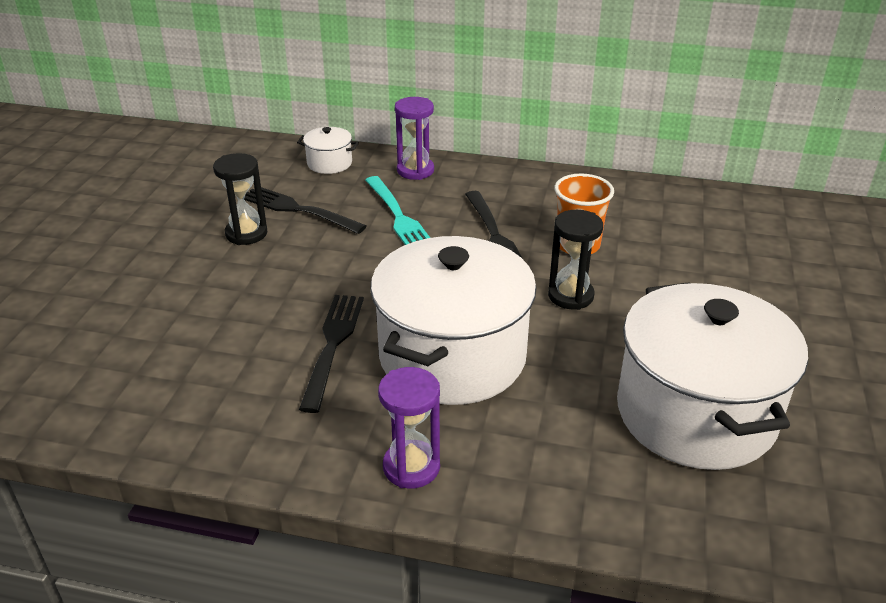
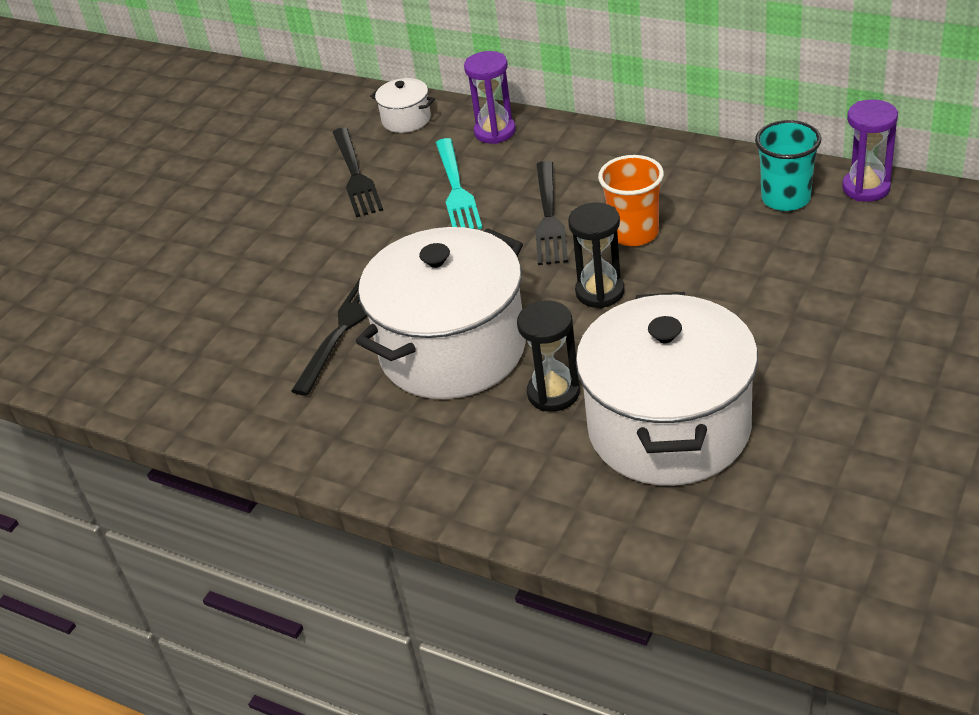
camera: 20 degrees right, 5 degrees up
black hourglass [213,153,267,245] -> black hourglass moved to [517,300,580,412]
black fork [244,187,366,234] -> black fork turned 150 degrees counterclockwise [332,127,383,217]
purple hourglass [378,367,440,489] -> purple hourglass moved to [842,100,898,202]
none -> turquoise cup [755,120,822,211]

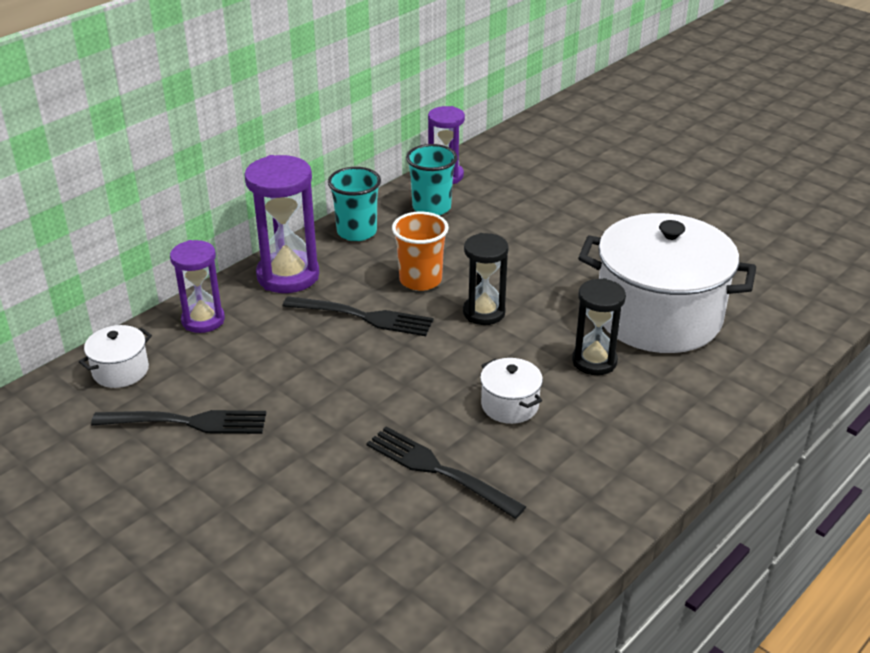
camera: 80 degrees left, 5 degrees down
white pot [356,227,526,399] -> white pot [480,358,543,424], size x0.42
turquoise fork [436,138,483,229] -> none
none -> purple hourglass [244,155,319,293]
none -> turquoise cup [328,167,381,241]

